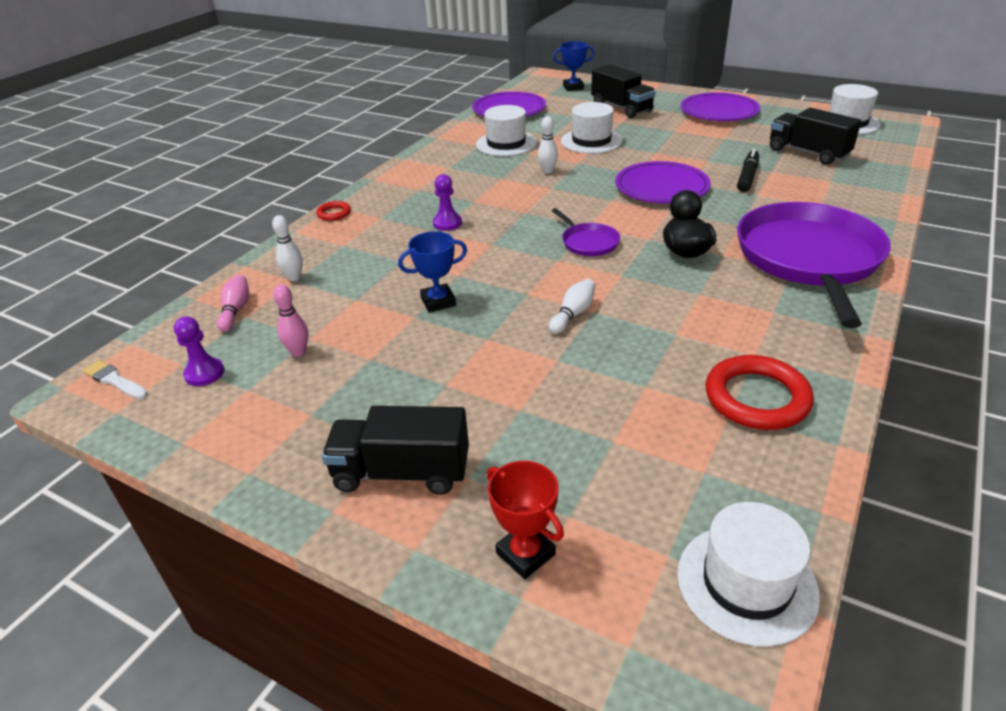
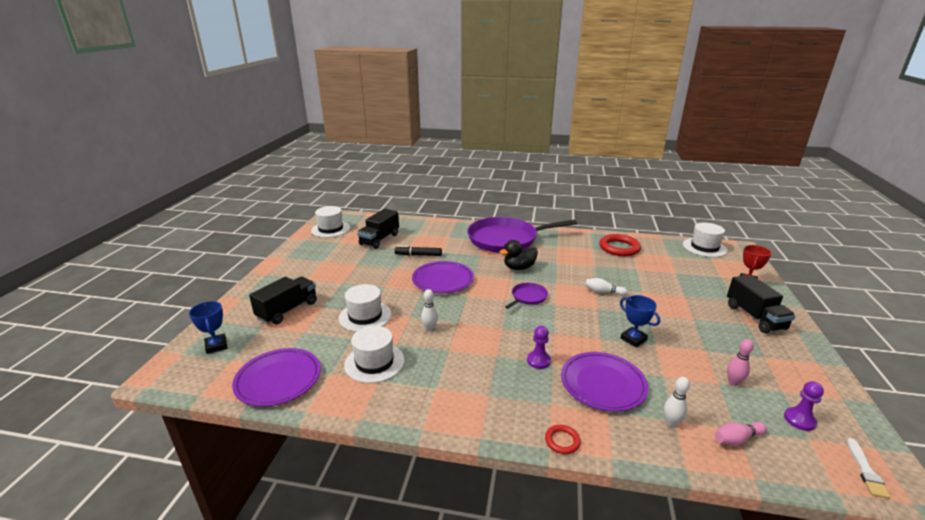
camera: 110 degrees left, 10 degrees down
purple plate [681,92,760,121] -> purple plate moved to [561,352,648,412]

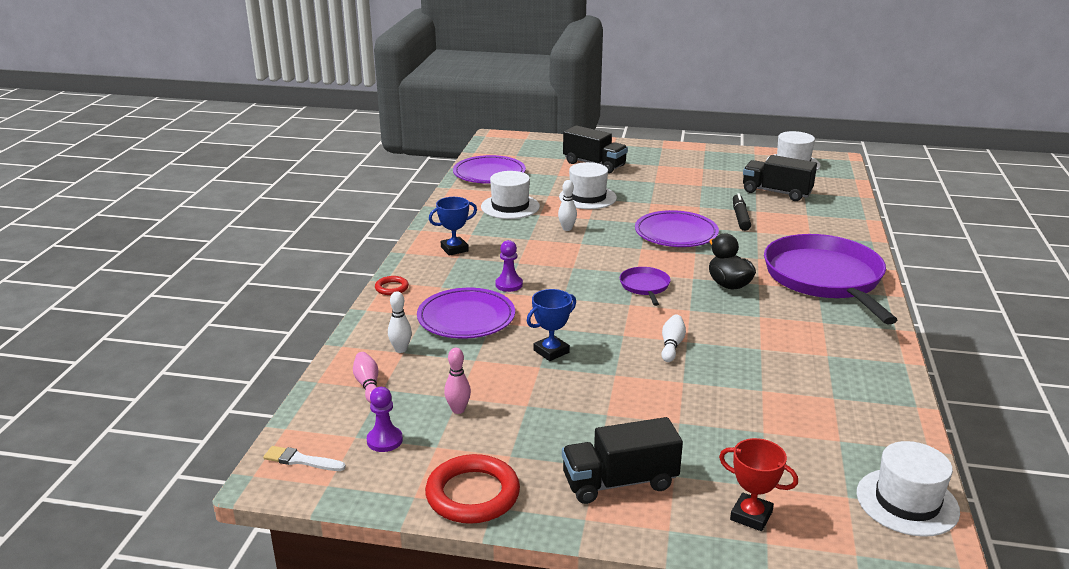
camera: 90 degrees right, 0 degrees up
blue trophy [189,301,227,354] -> blue trophy moved to [429,197,477,256]
purple pan [505,283,548,309] -> purple pan turned 135 degrees counterclockwise [619,267,671,306]
red ring [599,234,641,256] -> red ring moved to [425,454,520,524]

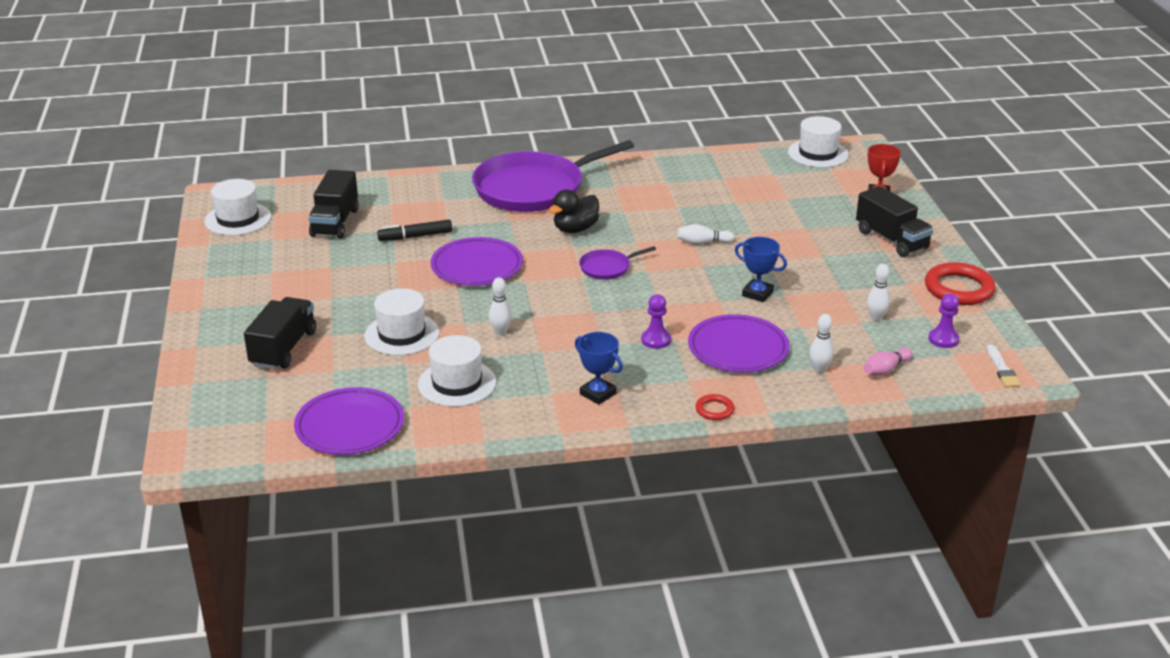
camera: 110 degrees left, 5 degrees up
pink bowling pin [444,348,471,414] -> white bowling pin [867,264,890,321]

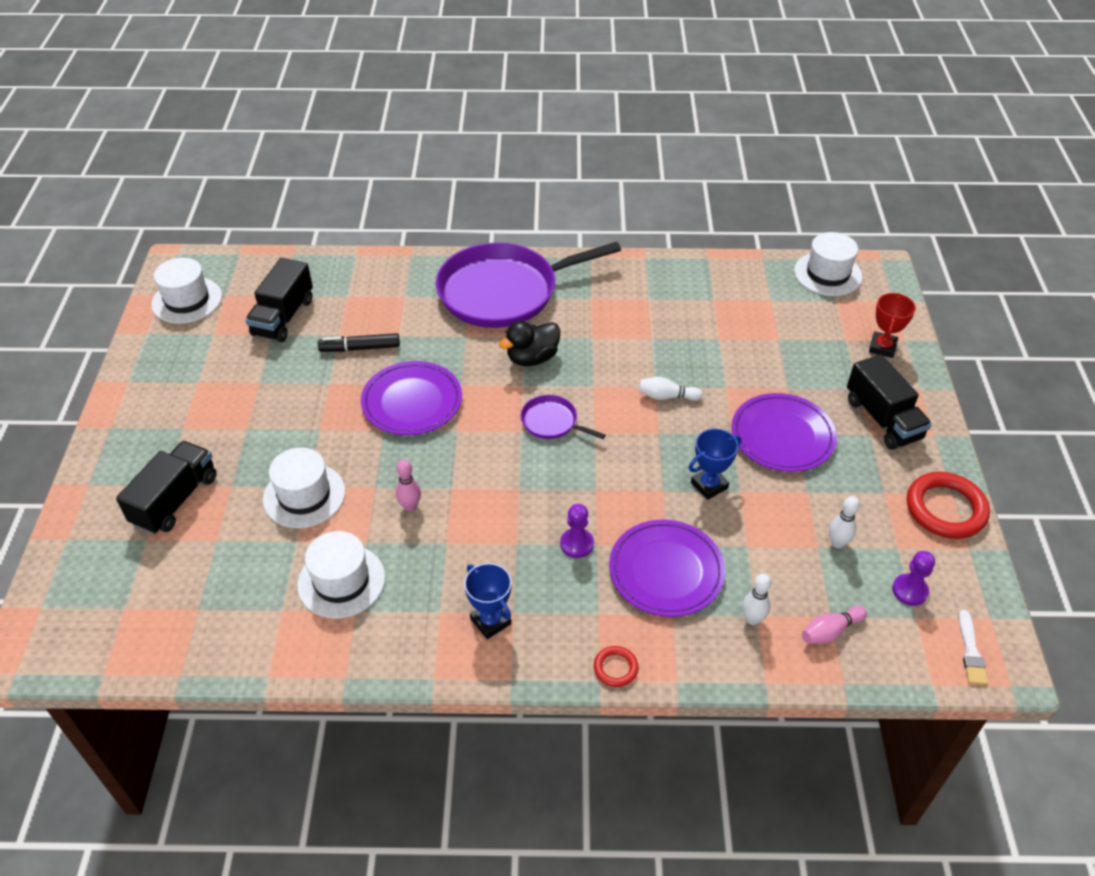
camera: 10 degrees right, 15 degrees up
purple plate [294,387,404,455] -> purple plate moved to [731,393,837,472]
white bowling pin [489,278,512,335] -> pink bowling pin [395,459,421,512]
purple pan [579,246,656,280] -> purple pan turned 45 degrees clockwise [521,395,606,439]
blue trophy [735,237,787,302] -> blue trophy turned 75 degrees counterclockwise [689,428,741,500]

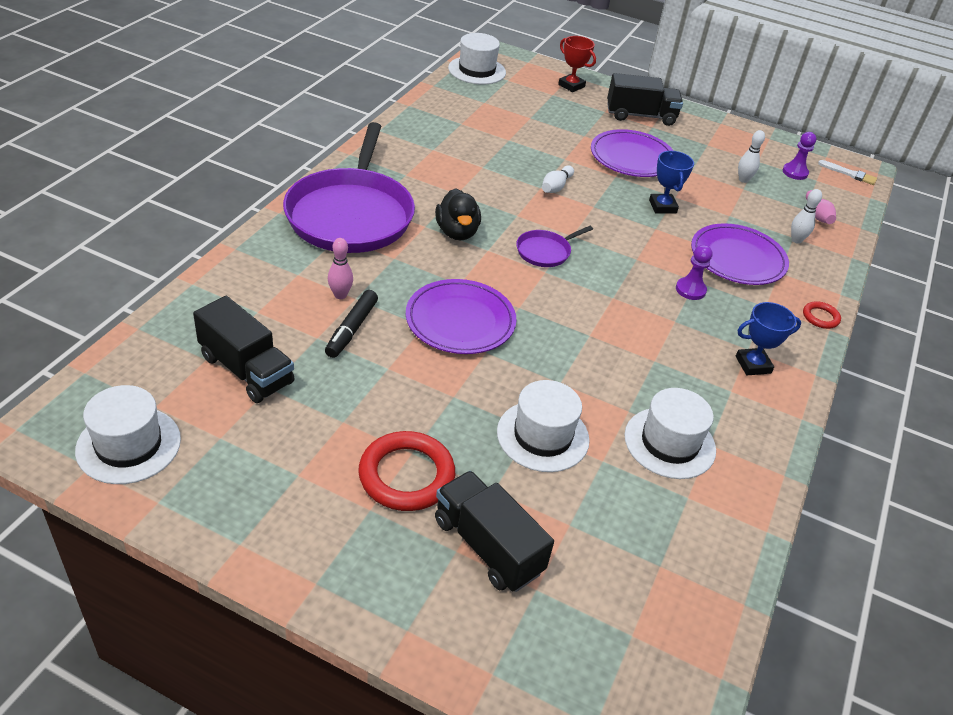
camera: 70 degrees left, 5 degrees down
pink bowling pin [395,459,421,512] -> pink bowling pin moved to [328,238,353,299]
red ring [907,472,990,539] -> red ring moved to [358,431,455,511]

